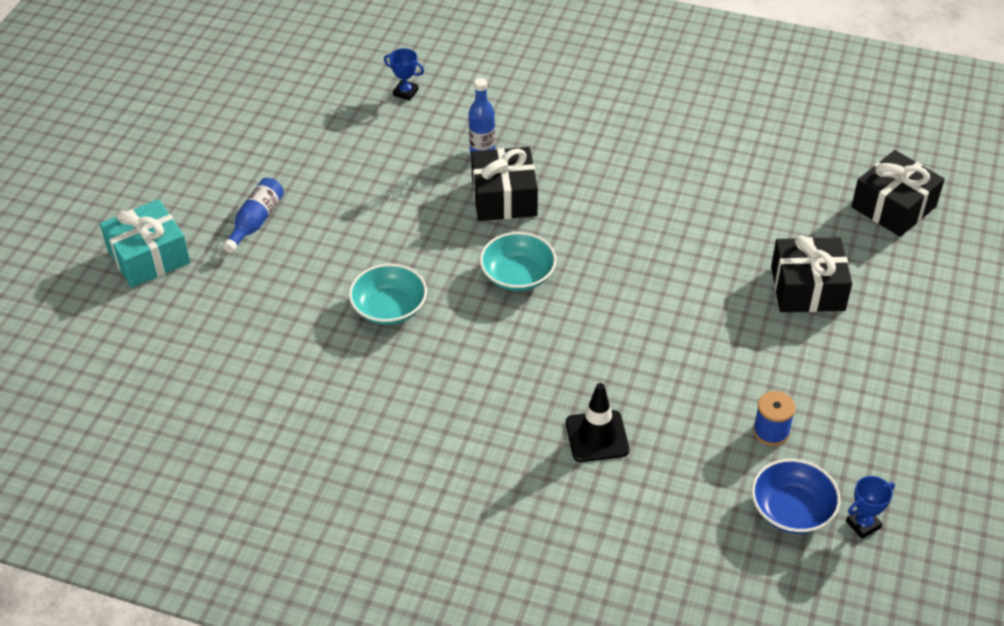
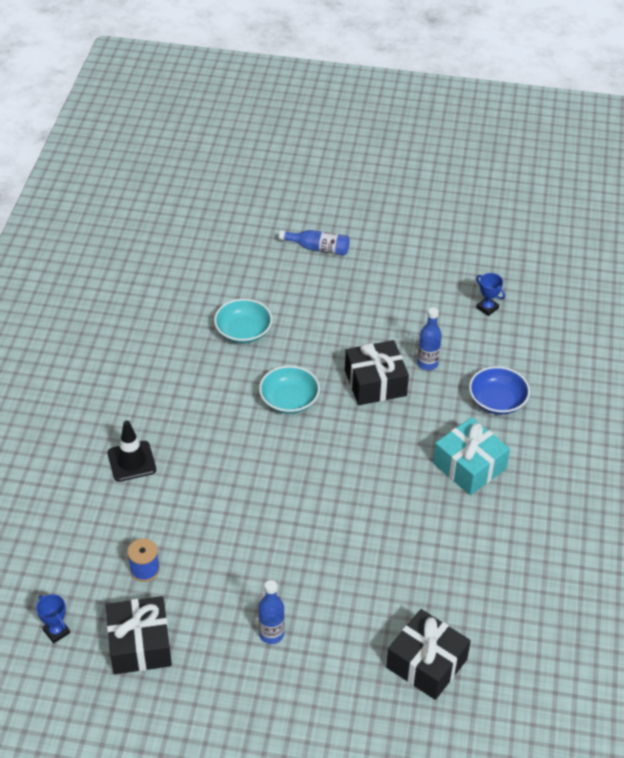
camera: 80 degrees right, 0 degrees up
turquoise gift [100,199,190,288] -> turquoise gift moved to [433,417,510,495]
blue trophy [384,48,424,101] -> blue trophy turned 60 degrees counterclockwise [476,273,505,316]
blue bowl [751,459,841,534] -> blue bowl moved to [469,366,530,415]
black gift [771,235,852,312] -> black gift moved to [106,596,172,674]
none -> blue bottle [258,580,284,644]

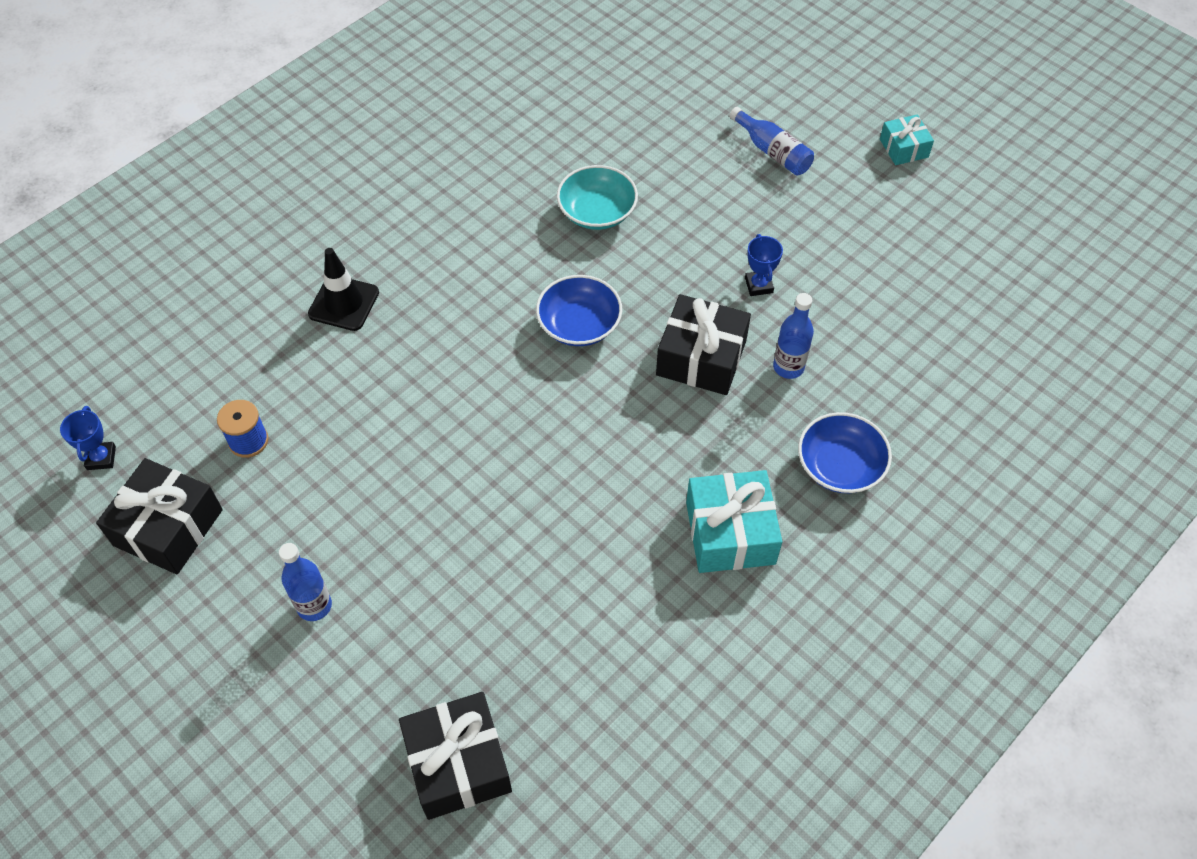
camera: 35 degrees right, 10 degrees up
turquoise bowl [259,366,320,414] -> blue bowl [536,275,622,346]
blue trophy [476,273,505,316] -> blue trophy moved to [745,234,783,296]
none -> turquoise gift [880,114,934,165]

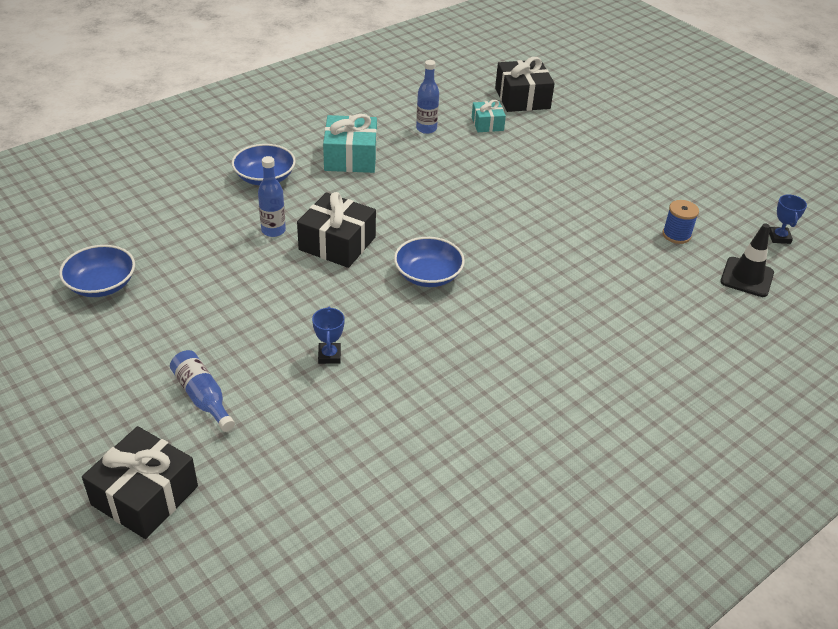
camera: 175 degrees left, 15 degrees down
black gift [96,458,223,575] -> black gift moved to [82,426,198,539]
blue bottle [279,543,332,621] -> blue bottle moved to [416,60,439,134]
black traffic cone [308,248,379,331] -> black traffic cone moved to [720,223,774,297]
turquoise bowl [557,165,638,230] -> none
blue trophy [745,234,783,296] -> blue trophy moved to [312,307,345,364]
turquoise gift [880,114,934,165] -> turquoise gift moved to [472,100,506,132]
none -> blue bowl [59,245,135,297]

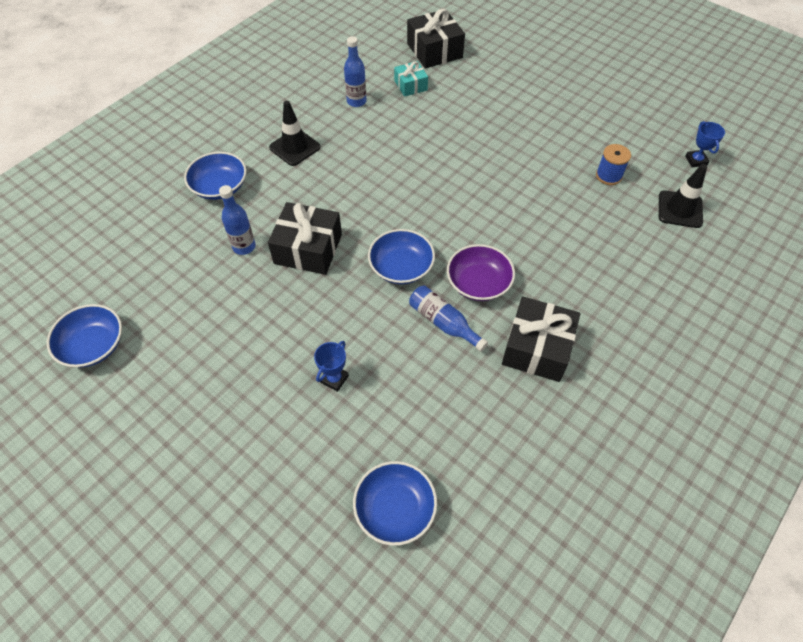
camera: 10 degrees left, 15 degrees up
black gift [82,426,198,539] -> black gift moved to [502,296,580,382]
blue bottle [170,350,235,432] -> blue bottle moved to [409,285,488,352]
blue trophy [312,307,345,364] -> blue trophy turned 45 degrees clockwise [314,341,349,392]
turquoise gift [323,114,377,173] -> black traffic cone [269,101,320,166]
none -> blue bowl [353,461,437,546]
none -> purple bowl [447,244,515,301]

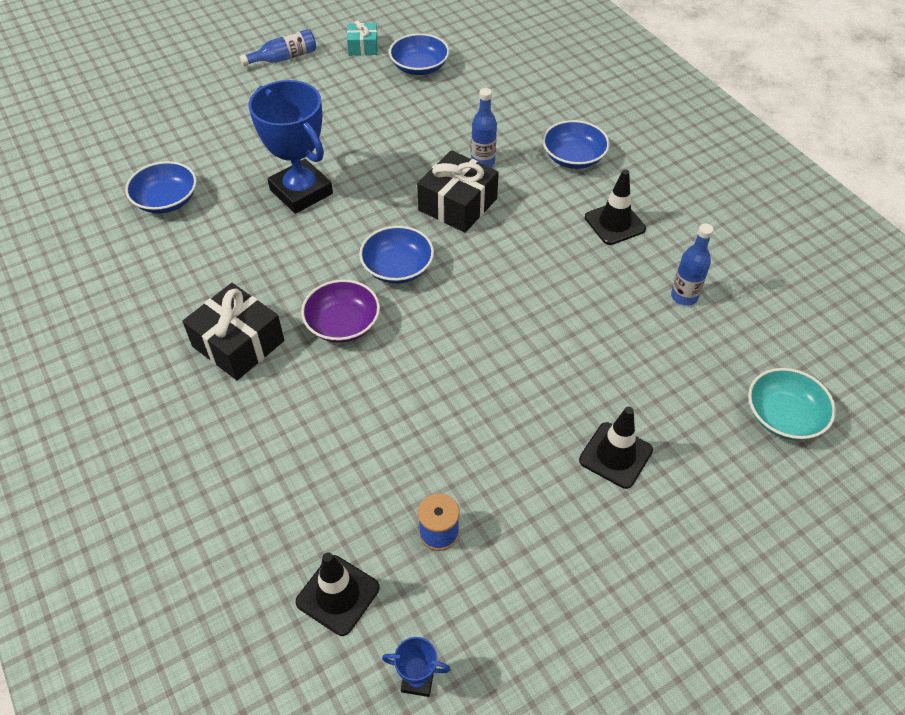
camera: 110 degrees right, 5 degrees down
blue trophy [314,341,349,392] -> blue trophy [249,80,333,214], size x2.37
turquoise gift [394,61,428,97] -> turquoise gift moved to [347,20,378,56]
black gift [407,8,465,68] -> turquoise bowl [748,368,836,440]
blue bottle [409,285,488,352] -> blue bottle moved to [240,29,316,66]
none -> black traffic cone [579,407,653,489]

